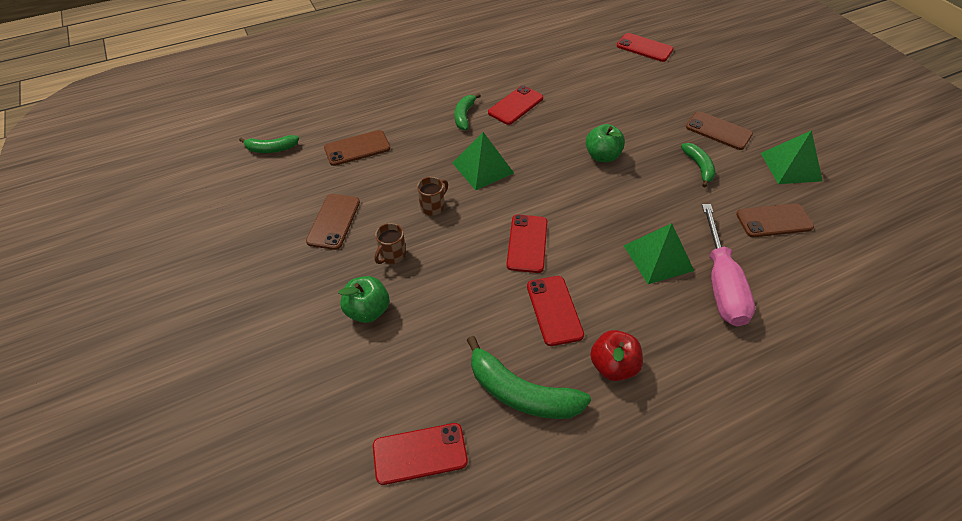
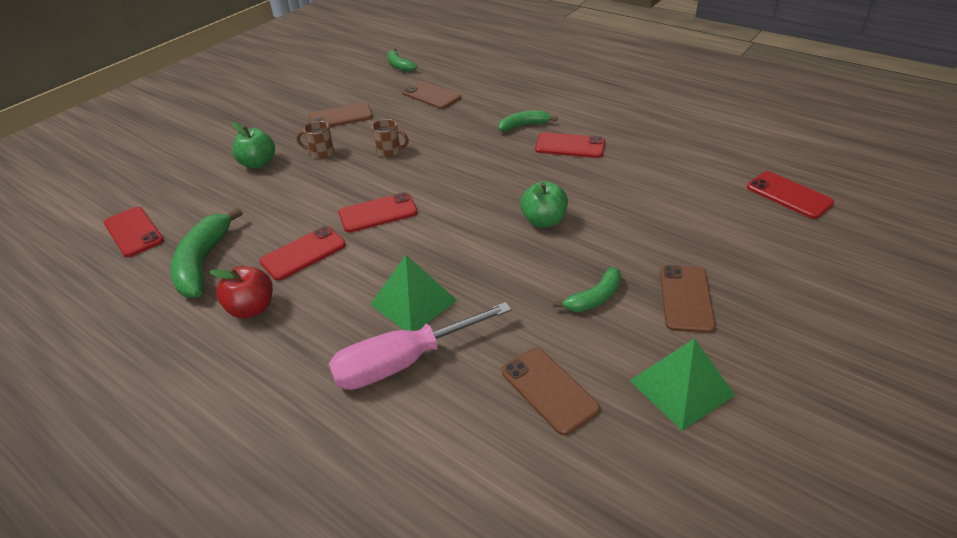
camera: 65 degrees right, 10 degrees down
green pyramid [452,132,514,190] -> none
red phone [617,33,674,62] -> red phone turned 45 degrees counterclockwise [747,171,834,219]

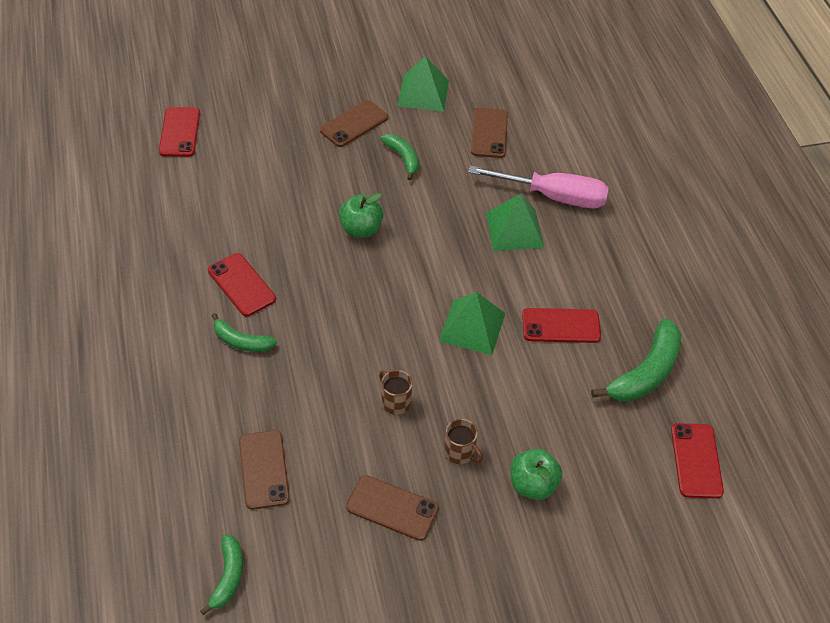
camera: 145 degrees left, 10 degrees up
red apple [209,266,273,318] -> none
red phone [339,192,418,233] -> green pyramid [439,292,506,355]
green banana [553,266,621,312] -> green banana turned 60 degrees clockwise [381,134,419,180]

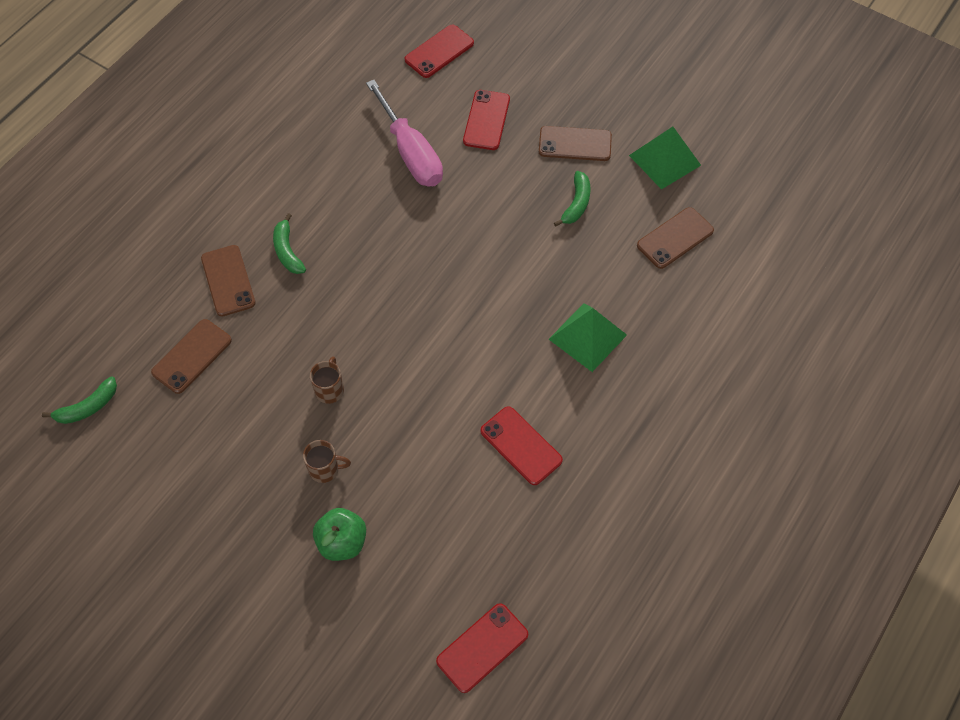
camera: 50 degrees right, 10 degrees up
red phone [208,253,276,316] -> red phone moved to [463,90,510,150]
green apple [339,193,384,238] -> none
brown phone [346,475,439,541] -> brown phone moved to [201,245,256,316]
green pyramid [439,292,506,355] -> none
brown mug [444,419,483,464] -> brown mug turned 90 degrees counterclockwise [303,440,351,483]
pink screwdriver [469,166,609,208] -> pink screwdriver moved to [366,80,443,187]
green banana [591,318,681,401] -> none

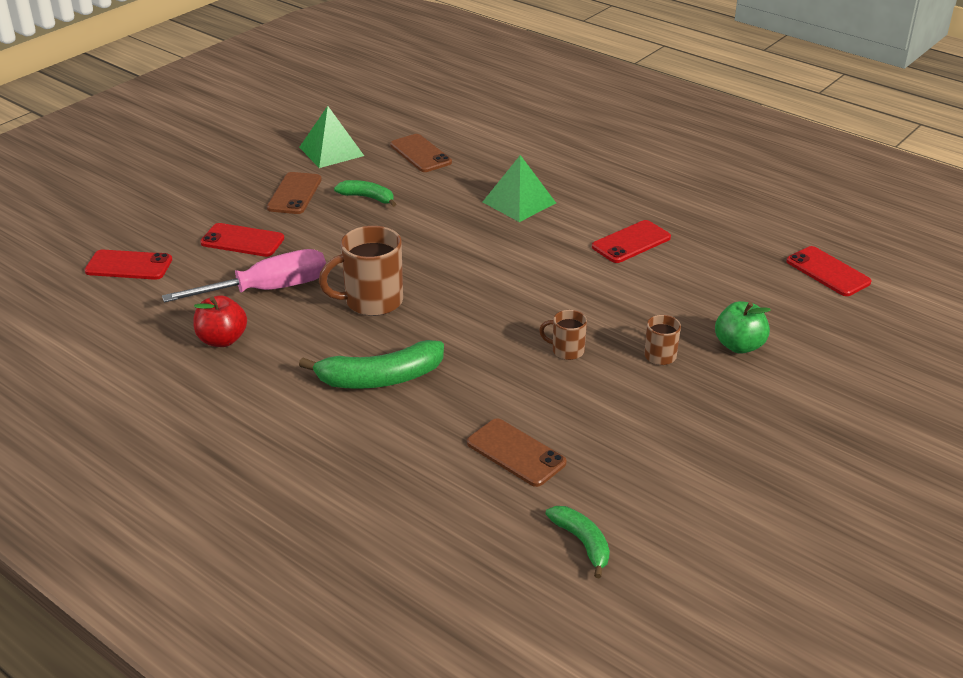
camera: 85 degrees left, 25 degrees down
brown phone [201,245,256,316] -> none
green banana [273,213,306,274] -> green banana [299,340,444,389], size x1.69
red phone [405,24,474,78] -> red phone turned 45 degrees counterclockwise [84,250,172,280]
none -> red apple [193,295,247,347]
none -> brown mug [319,226,403,316]

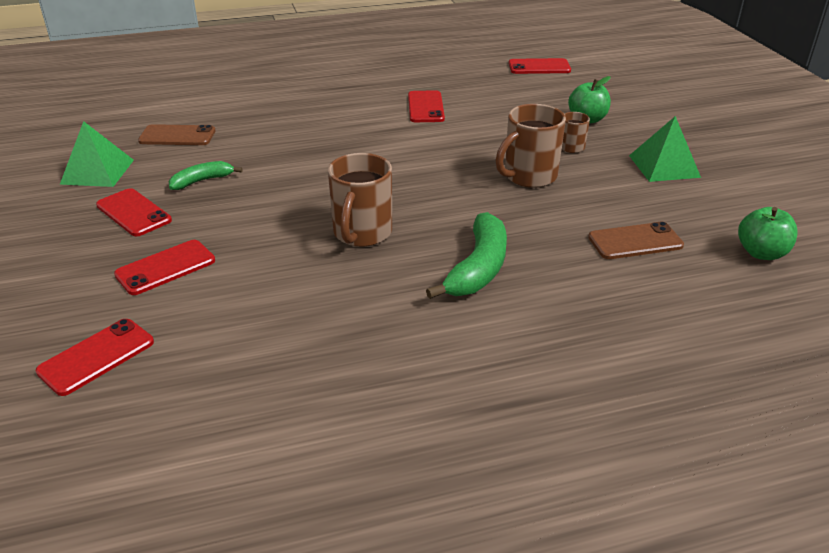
camera: 55 degrees left, 0 degrees up
pink screwdriver [162,249,326,302] -> none
red apple [193,295,247,347] -> none
brown phone [267,172,322,214] -> red phone [96,188,172,236]
green pyramid [483,155,556,222] -> green pyramid moved to [629,116,701,182]
brown mug [539,310,587,360] -> brown mug [496,104,566,188], size x1.89
green banana [545,506,610,578] -> green apple [738,207,798,260]

